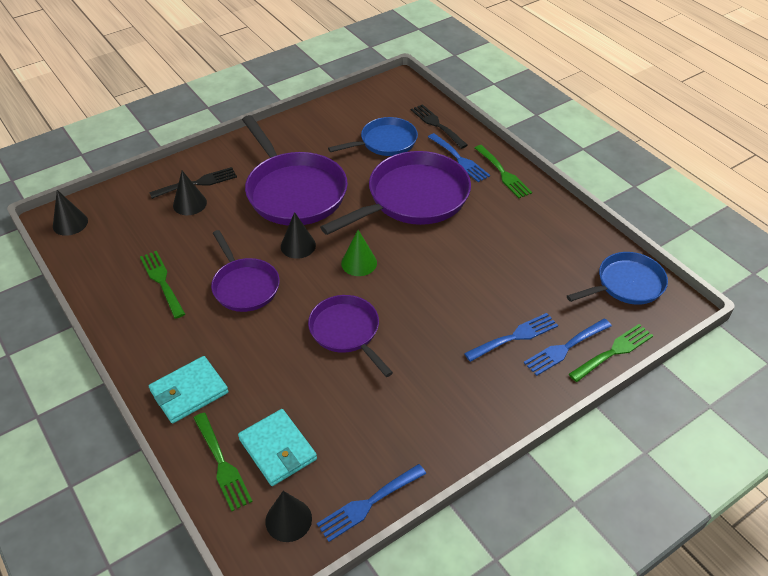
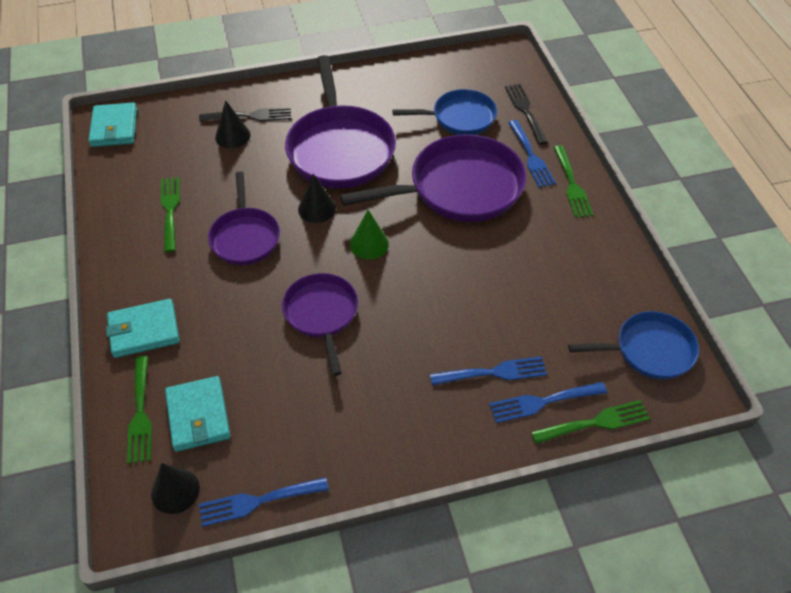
camera: 20 degrees right, 5 degrees up
black cone [53,190,88,236] -> turquoise wallet [89,102,137,147]

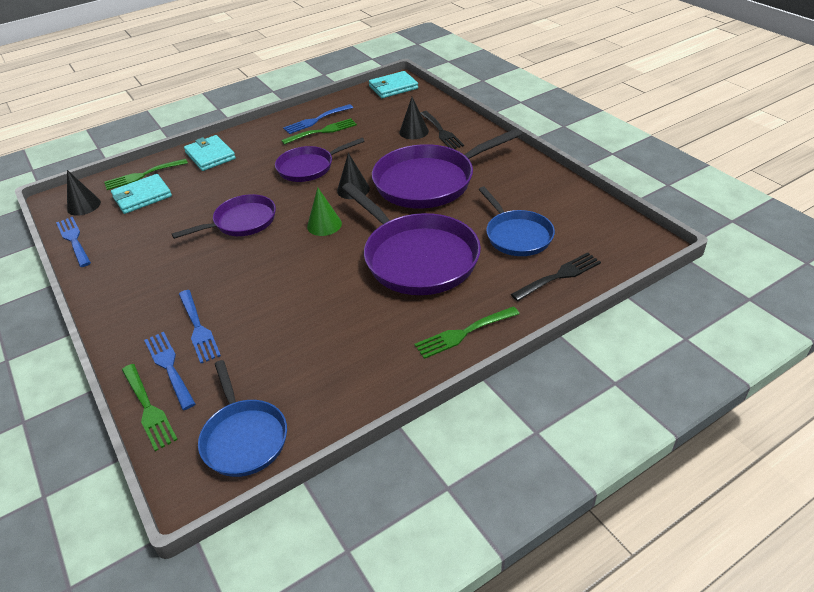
camera: 75 degrees right, 10 degrees down
blue fork [508,120,556,188] -> blue fork moved to [283,104,353,134]

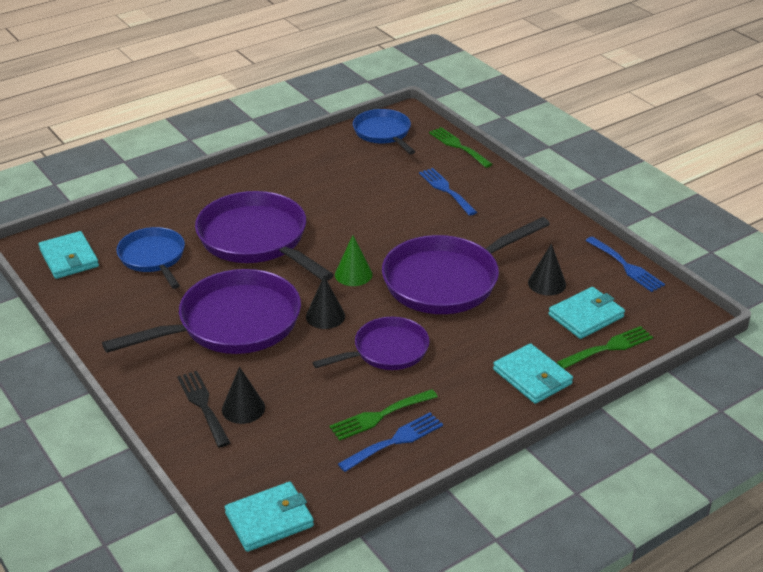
camera: 175 degrees right, 5 degrees down
black cone [67,170,101,216] -> black cone moved to [528,244,566,296]
blue fork [144,332,196,410] -> none
purple pan [172,194,276,239] -> purple pan [382,217,550,314], size x1.67
green fork [414,306,519,359] -> none
black fork [511,253,601,301] -> none
none -> turquoise wallet [39,231,99,279]

